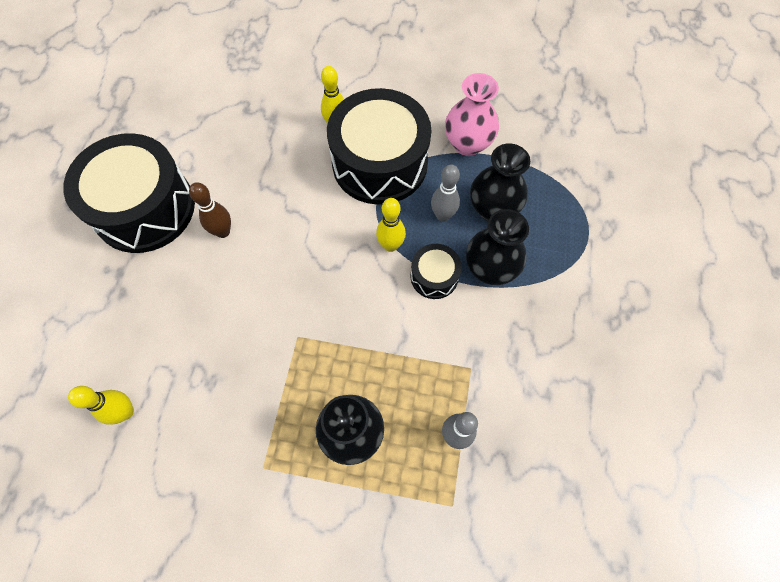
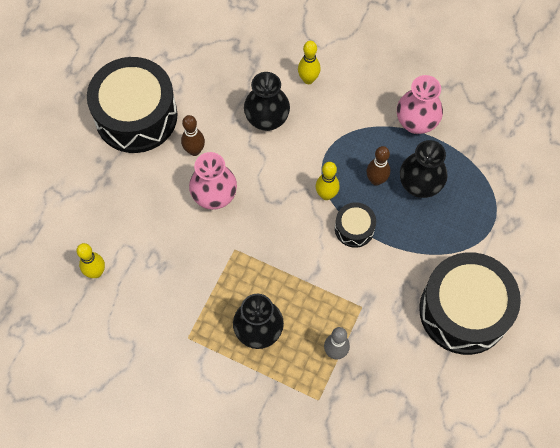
camera: 15 degrees right, 0 degrees up
black drum [327,88,431,205] -> black drum moved to [419,252,521,355]
grey bowling pin [431,164,460,222] -> brown bowling pin [366,146,390,186]
black vase [466,209,529,285] -> black vase moved to [244,72,290,131]
none -> pink vase [189,152,237,210]

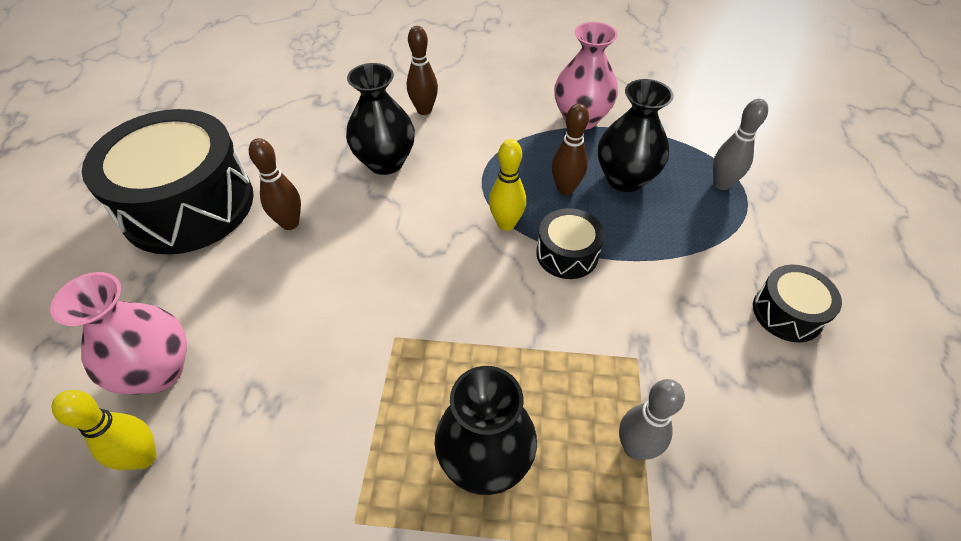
camera: 20 degrees left, 15 degrees down
pink vase [189,152,237,210] -> pink vase moved to [50,272,187,395]
yellow bowling pin [298,41,321,84] -> brown bowling pin [407,26,438,115]
black drum [419,252,521,355] -> black drum [753,265,842,342], size x0.46
none -> grey bowling pin [713,99,768,190]

